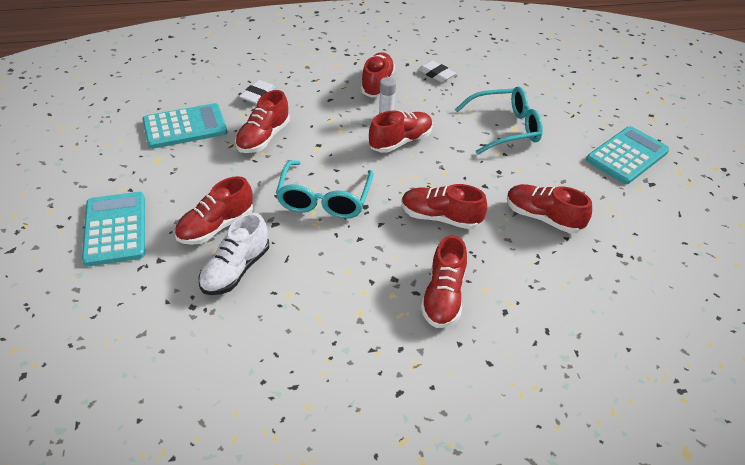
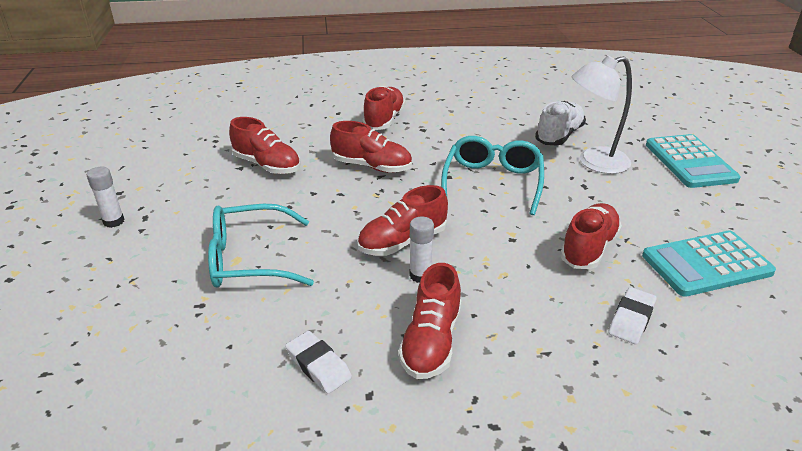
camera: 175 degrees left, 10 degrees down
red shoe [175,176,253,245] -> white lamp [571,55,632,174]
turquoise calculator [586,126,670,184] -> white glue stick [87,166,124,228]

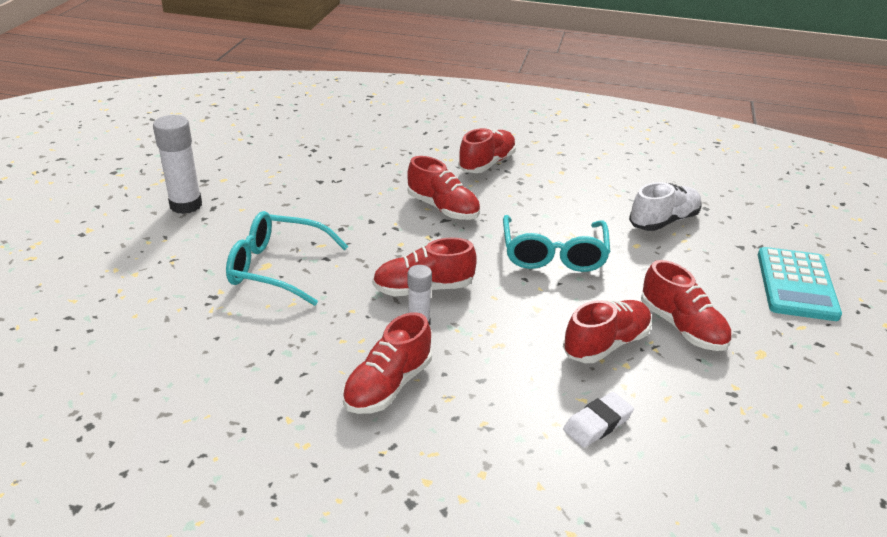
camera: 20 degrees right, 0 degrees up
white glue stick [87,166,124,228] -> white glue stick [153,115,202,214], size x1.67
red shoe [229,117,301,174] -> red shoe moved to [641,260,731,351]
white eraser [285,331,352,394] -> none
turquoise glasses [441,136,544,215] -> turquoise glasses turned 150 degrees clockwise [503,215,610,272]
white lamp [571,55,632,174] -> none
turquoise calculator [642,230,776,297] -> none

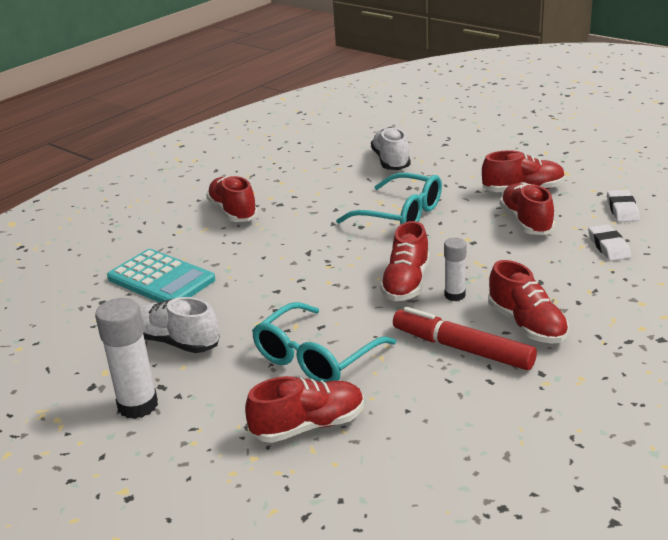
camera: 60 degrees left, 5 degrees down
red shoe [407,156,480,220] -> red shoe moved to [245,376,364,443]
turquoise calculator [758,247,842,321] -> turquoise calculator moved to [107,249,215,303]
none -> white shoe [139,297,219,353]
none -> red marker [393,307,537,370]
none -> white eraser [607,190,640,222]

